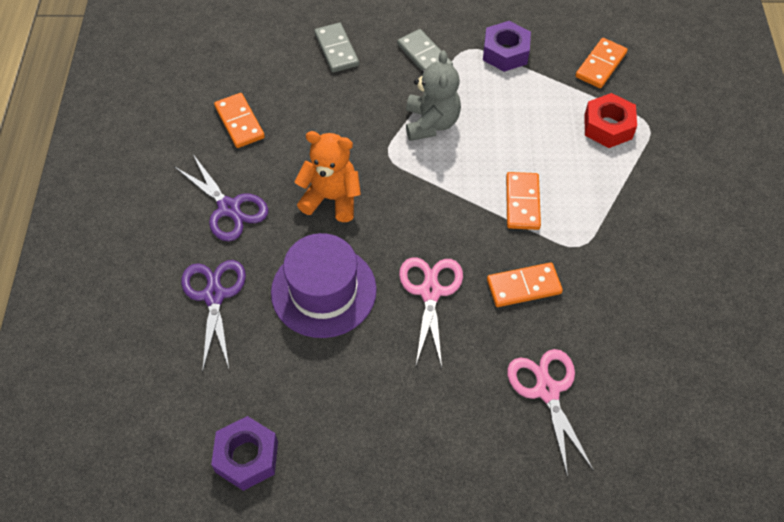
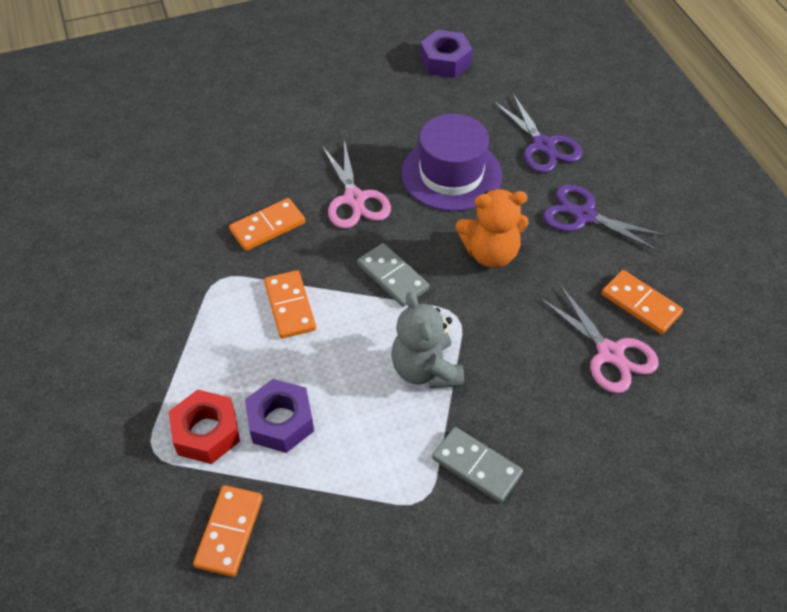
camera: 160 degrees right, 5 degrees down
grey domino [314,23,359,73] -> grey domino moved to [357,243,429,307]
purple nut [483,21,531,72] -> purple nut moved to [245,379,314,453]
pink scissors [507,349,594,478] -> pink scissors moved to [540,285,659,393]

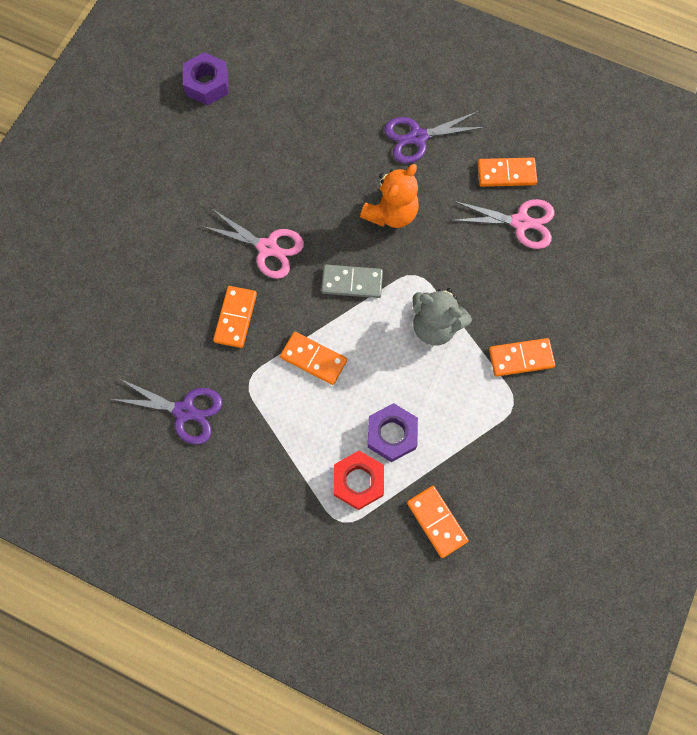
camera: 45 degrees left, 20 degrees up
purple hat [401,114,502,211] -> none
grey domino [432,427,523,503] -> orange domino [489,338,555,377]
purple scissors [493,94,582,173] -> purple scissors moved to [111,379,222,444]

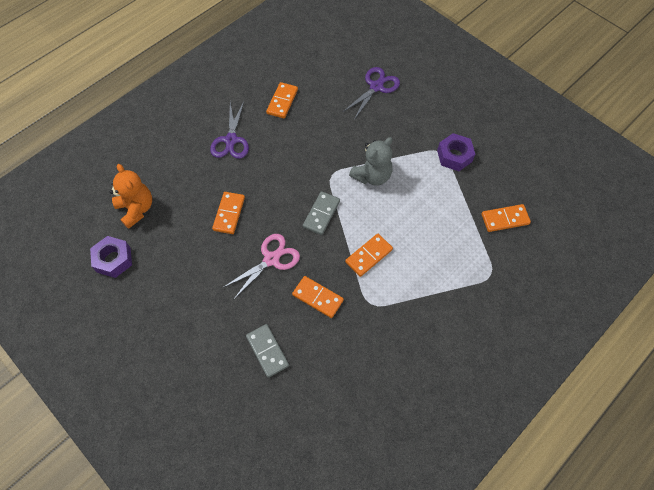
camera: 70 degrees left, 10 degrees down
purple scissors [111,379,222,444] -> purple scissors moved to [343,67,400,120]
red nut [334,451,384,510] -> none
orange teddy bear [360,164,419,228] -> orange teddy bear moved to [110,164,152,229]
purple nut [368,403,418,462] -> purple nut moved to [437,133,475,171]
pink scissors [450,199,555,249] -> none
orange domino [489,338,555,377] -> orange domino moved to [212,192,245,234]
none -> grey domino [246,324,289,378]

